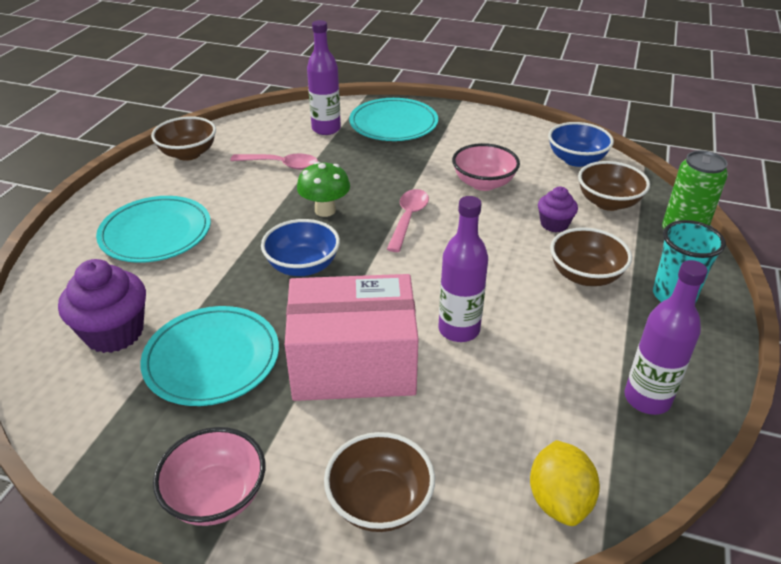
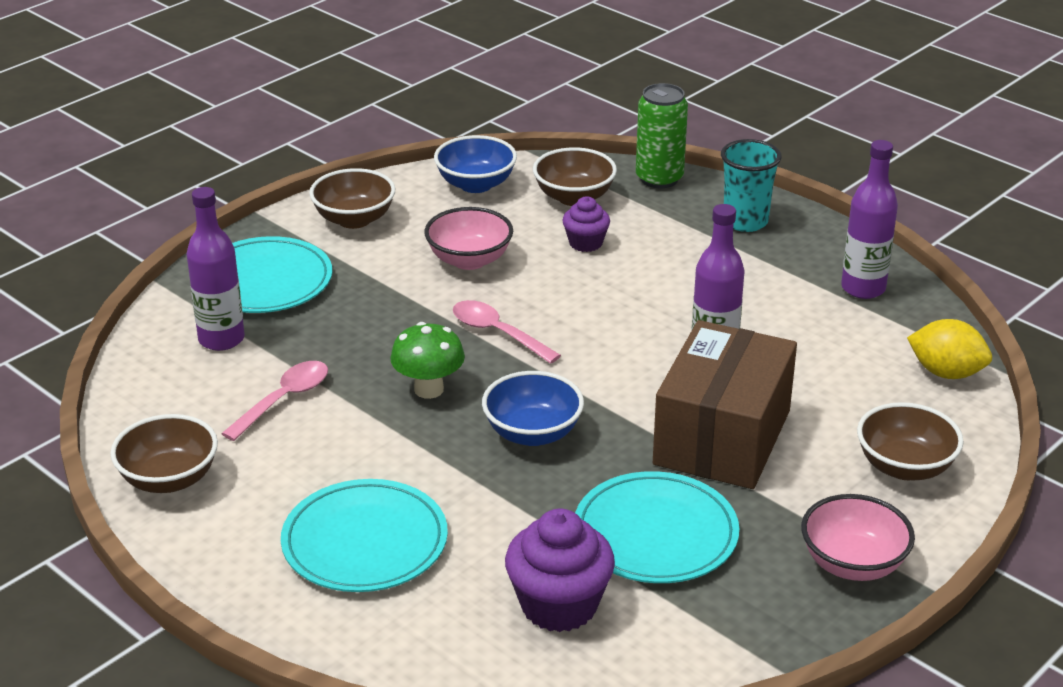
camera: 65 degrees left, 5 degrees down
pink box [285,274,418,401] -> brown box [653,320,797,489]
brown bowl [550,227,632,286] -> brown bowl moved to [309,168,395,229]

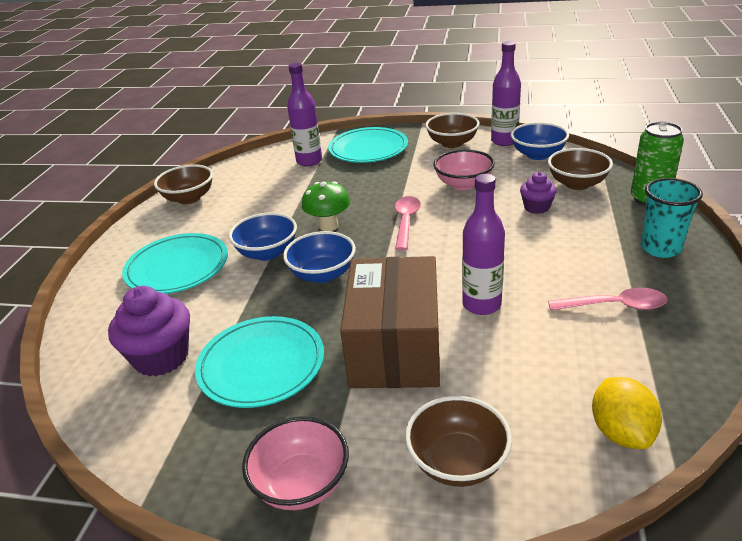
camera: 60 degrees right, 0 degrees up
pink spoon [221,361,328,441] -> pink spoon moved to [548,288,667,310]
brown box [653,320,797,489] -> brown box turned 75 degrees counterclockwise [340,256,440,388]
purple bottle [841,140,898,299] -> purple bottle moved to [491,41,521,146]
none -> blue bowl [229,212,297,261]

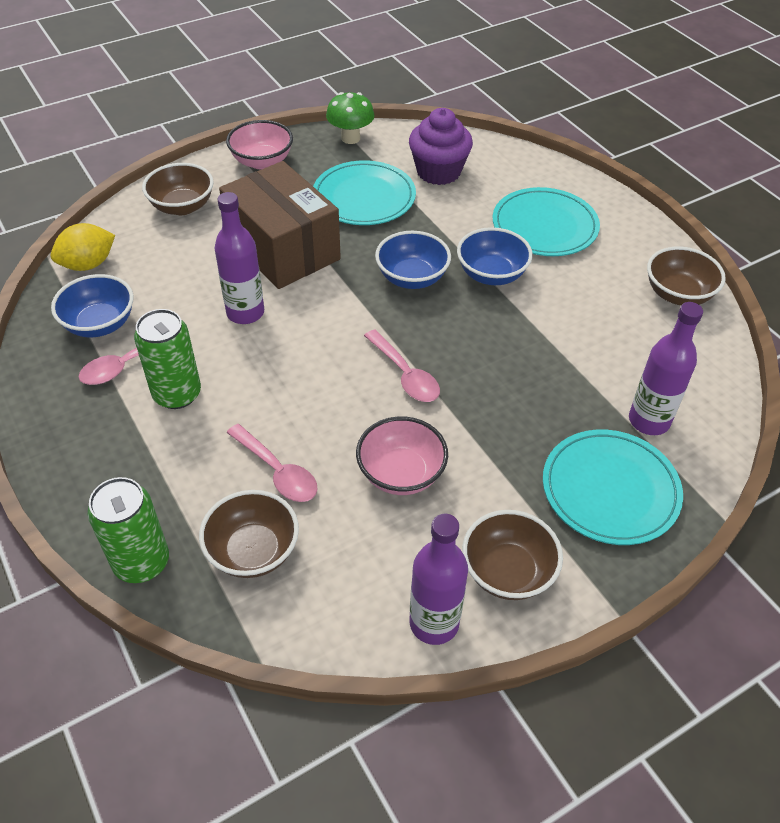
camera: 135 degrees right, 15 degrees up
green mushroom [302,181,350,231] -> green mushroom moved to [326,92,374,144]
blue bowl [511,122,569,160] -> blue bowl moved to [51,274,134,338]
purple cupcake [520,172,557,214] -> pink spoon [227,424,318,502]
yellow lemon [592,377,662,449] -> yellow lemon turned 75 degrees counterclockwise [51,223,115,271]
turquoise cup [641,178,703,258] -> none
none -> green can [134,309,201,409]

